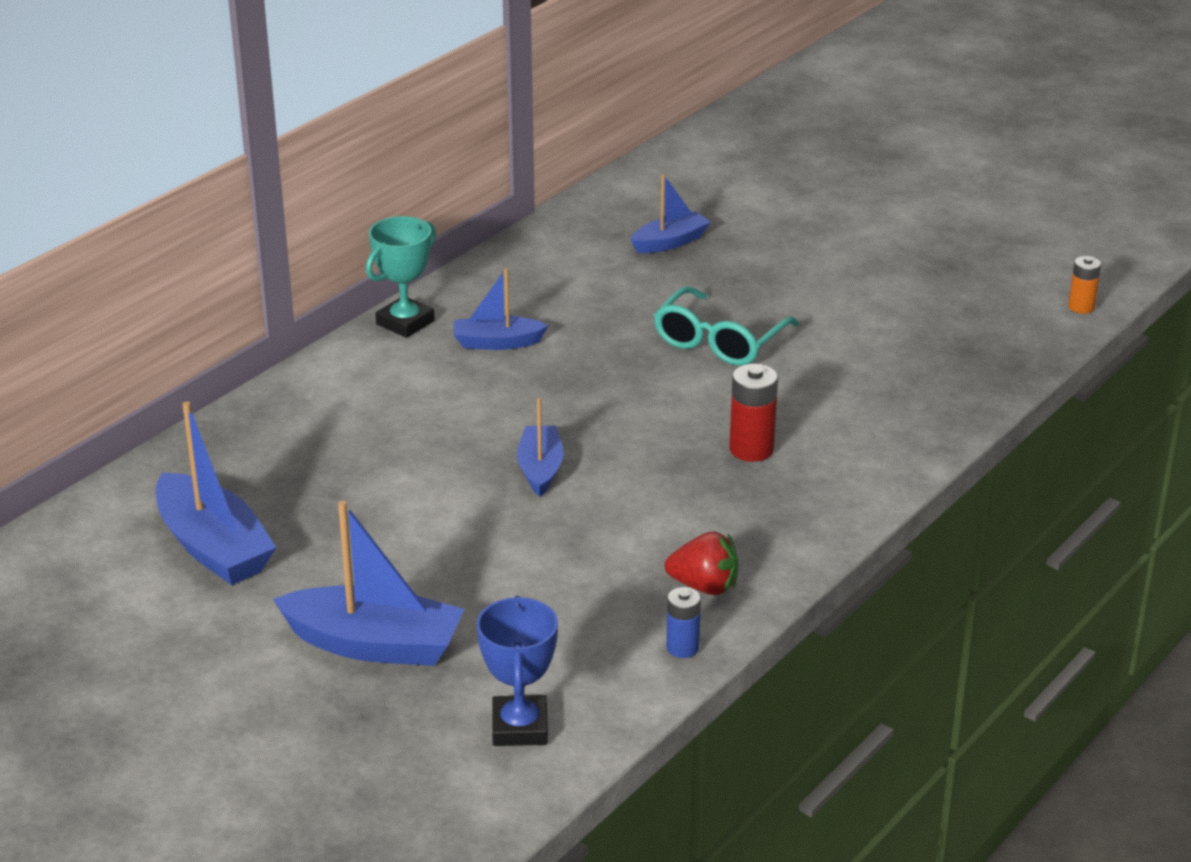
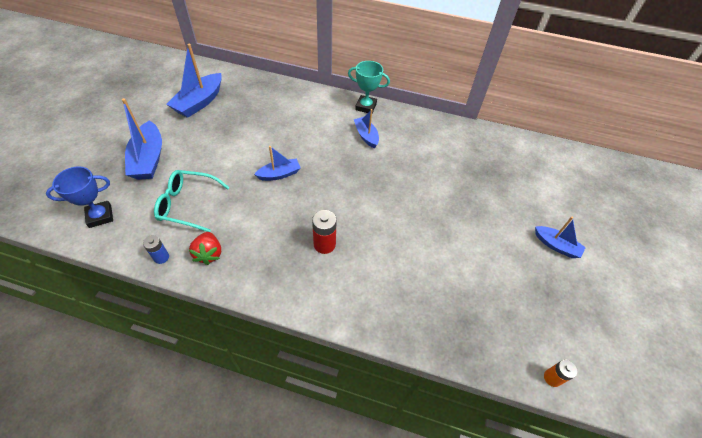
camera: 65 degrees right, 20 degrees up
blue boat [630,174,711,253] -> blue boat moved to [535,217,586,258]
turquoise glasses [654,286,799,366] -> turquoise glasses moved to [154,170,230,232]

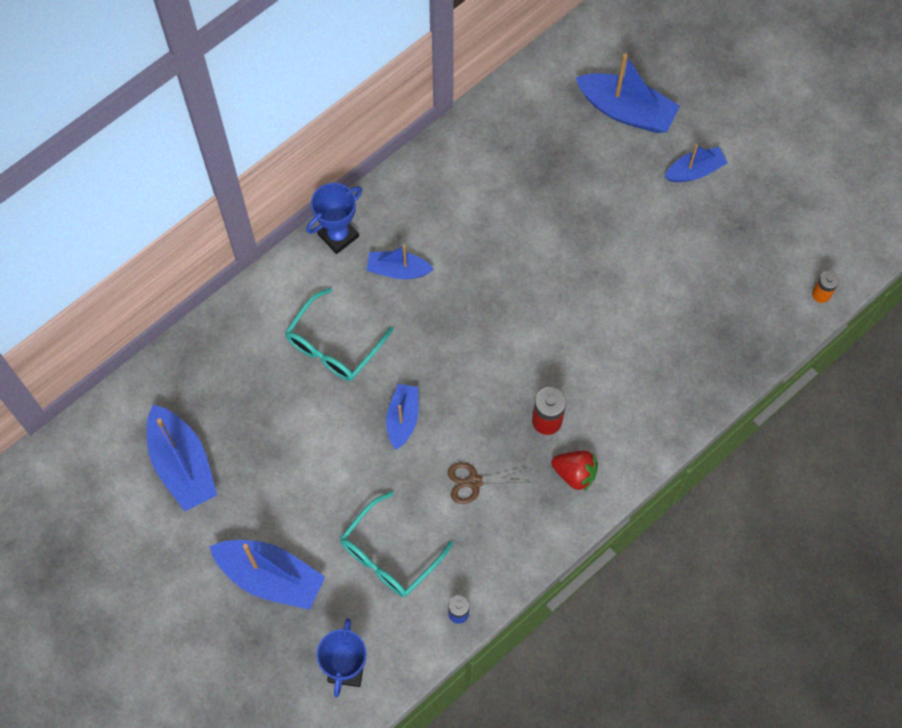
camera: 55 degrees left, 15 degrees up
red strawberry [189,232,221,265] -> red strawberry moved to [551,451,598,492]
turquoise trophy [348,61,390,113] -> blue trophy [306,183,362,254]
none -> turquoise glasses [285,288,393,381]
none -> brown scissors [448,462,529,504]
none -> blue boat [576,53,680,133]

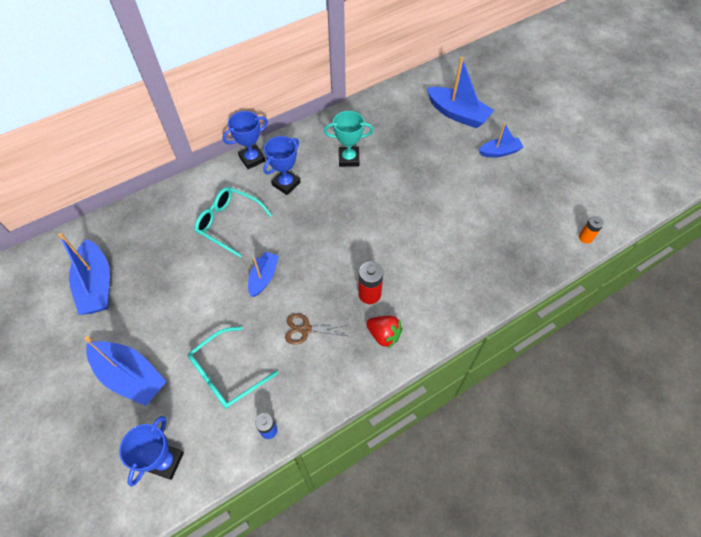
camera: 10 degrees right, 10 degrees down
turquoise glasses [285,288,393,381] -> turquoise glasses turned 75 degrees clockwise [195,187,273,257]
blue boat [366,245,434,279] -> blue trophy [263,136,301,195]
none -> turquoise trophy [324,111,374,167]

